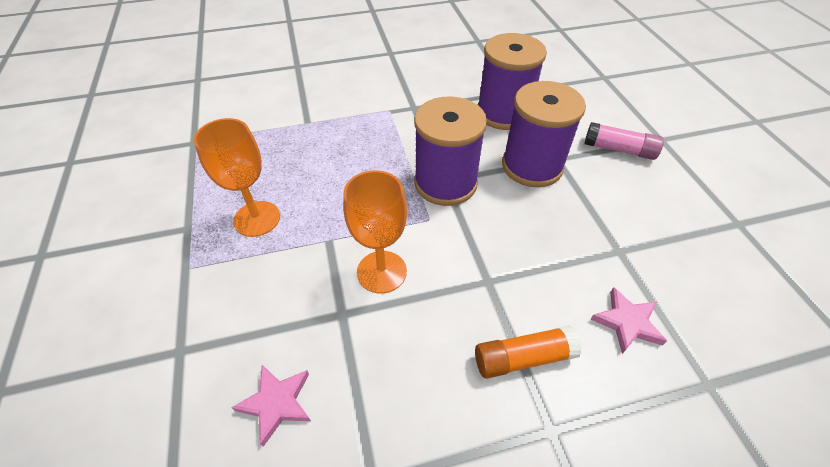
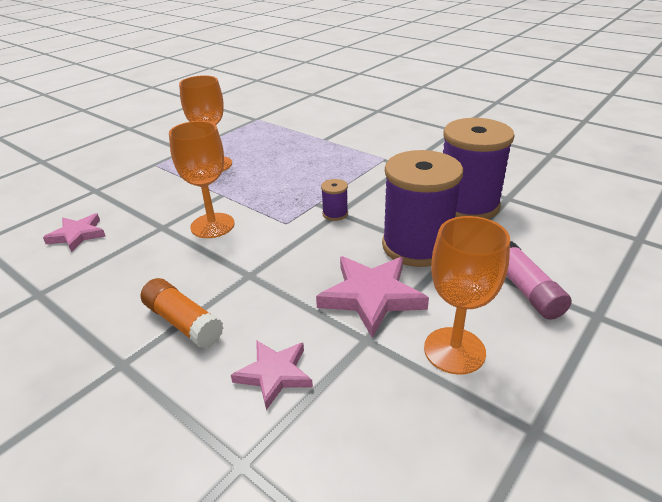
camera: 55 degrees right, 15 degrees down
purple spool [414,96,487,206] -> purple spool [321,179,348,221], size x0.41
none -> pink star [316,256,429,338]
none -> orange goblet [424,216,510,375]

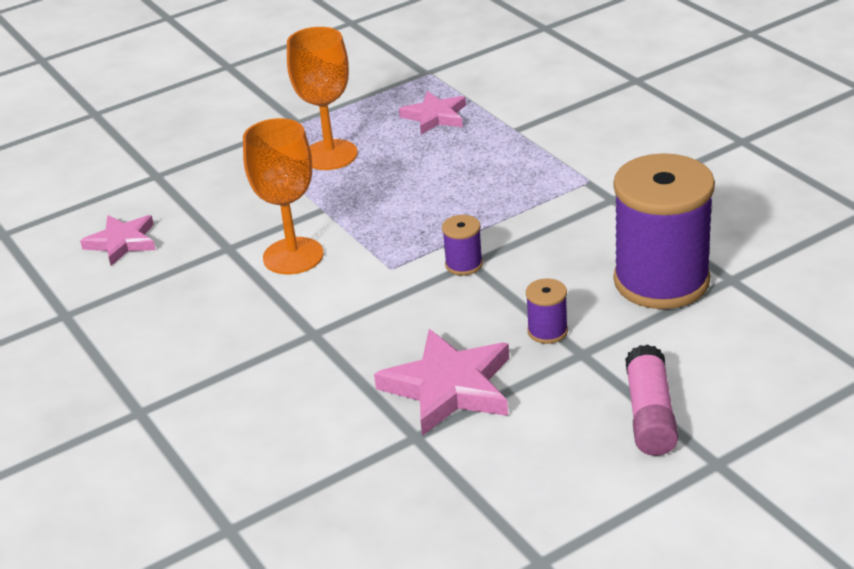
camera: 20 degrees right, 0 degrees up
orange glue stick [141,278,224,348] -> none
pink star [231,340,313,410] -> pink star moved to [399,91,466,134]
purple spool [382,150,463,267] -> purple spool [526,279,568,344], size x0.41
orange goblet [424,216,510,375] -> none

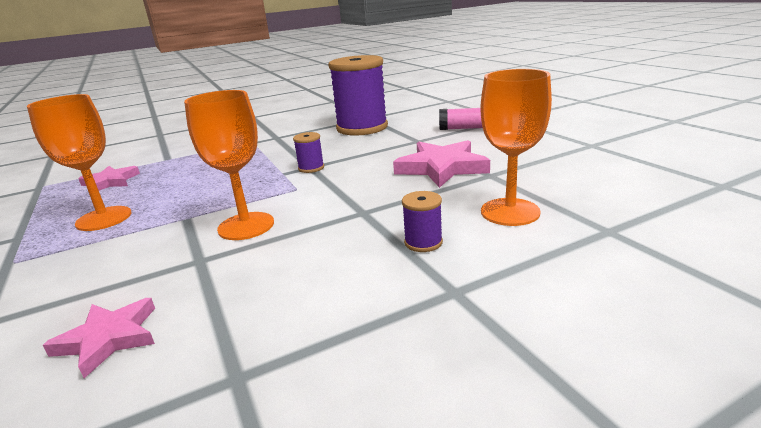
camera: 85 degrees left, 10 degrees down
purple spool [526,279,568,344] -> purple spool moved to [402,191,443,252]
none -> orange goblet [480,69,552,226]

